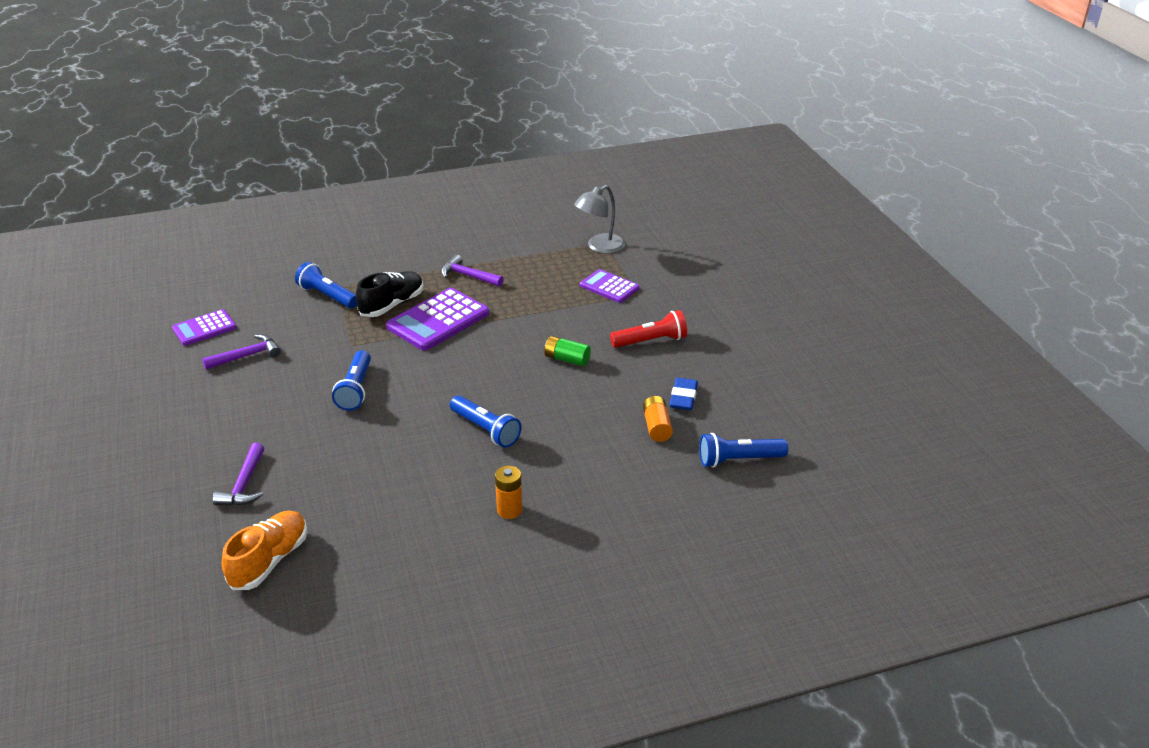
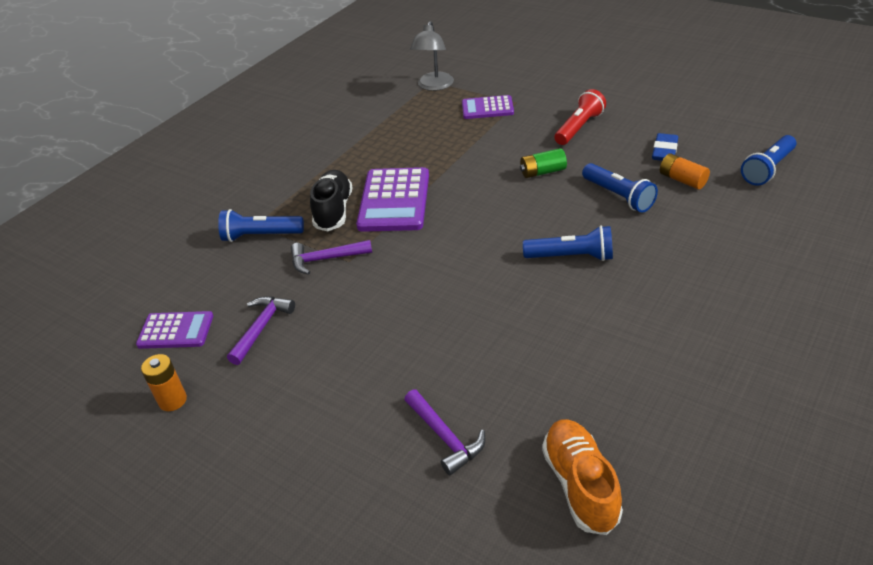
camera: 35 degrees left, 5 degrees up
purple calculator [172,309,237,346] -> purple calculator turned 105 degrees counterclockwise [136,311,213,349]
blue flashlight [332,350,371,411] -> blue flashlight moved to [582,163,658,212]
purple hammer [441,255,504,287] -> purple hammer moved to [291,240,372,275]
orange battery [495,466,522,519] -> orange battery moved to [141,354,187,411]
blue eraser [669,378,698,410] -> blue eraser turned 45 degrees clockwise [652,133,678,161]

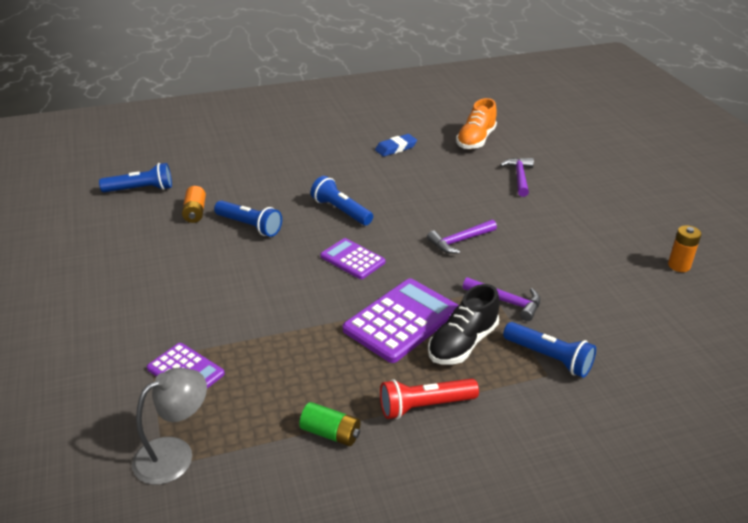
camera: 145 degrees left, 5 degrees down
purple calculator [136,311,213,349] -> purple calculator moved to [320,238,386,279]
purple hammer [227,296,295,365] -> purple hammer moved to [427,220,497,254]
green battery [520,148,567,178] -> green battery moved to [299,402,360,446]
red flashlight [554,89,606,145] -> red flashlight moved to [380,379,479,419]
blue flashlight [582,163,658,212] -> blue flashlight turned 120 degrees clockwise [214,200,282,237]
blue eraser [652,133,678,161] -> blue eraser moved to [375,134,417,157]

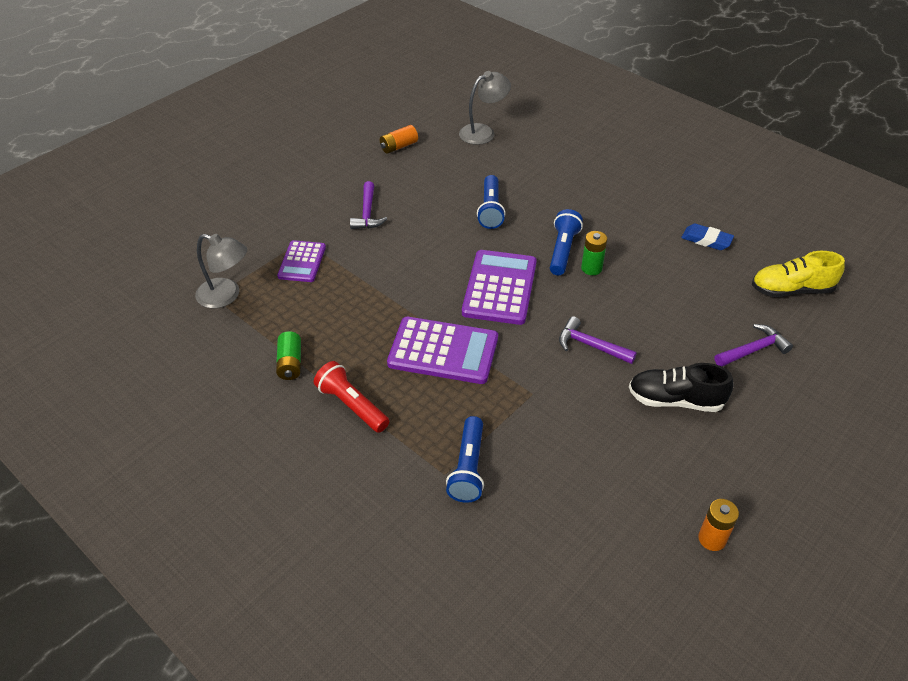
camera: 60 degrees right, 10 degrees up
blue flashlight [99,163,172,192] -> grey lamp [459,71,511,145]
orange battery [182,186,206,223] -> orange battery moved to [380,125,418,154]
purple calculator [320,238,386,279] -> purple calculator [462,250,537,325], size x1.66
black shoe [428,284,499,365] -> black shoe moved to [629,363,734,412]
orange shoe [456,98,497,149] -> yellow shoe [752,251,845,297]
purple hammer [463,277,541,321] -> purple hammer moved to [350,181,387,229]
none -> green battery [581,231,607,275]

